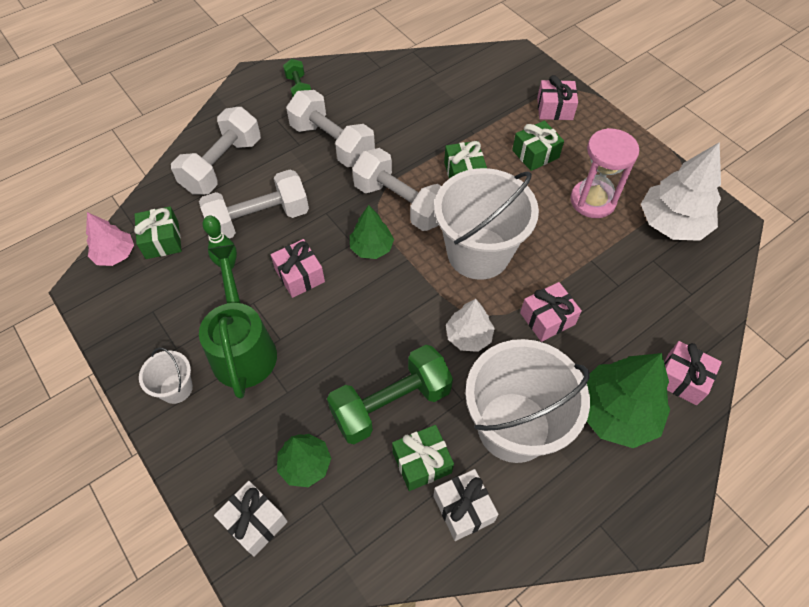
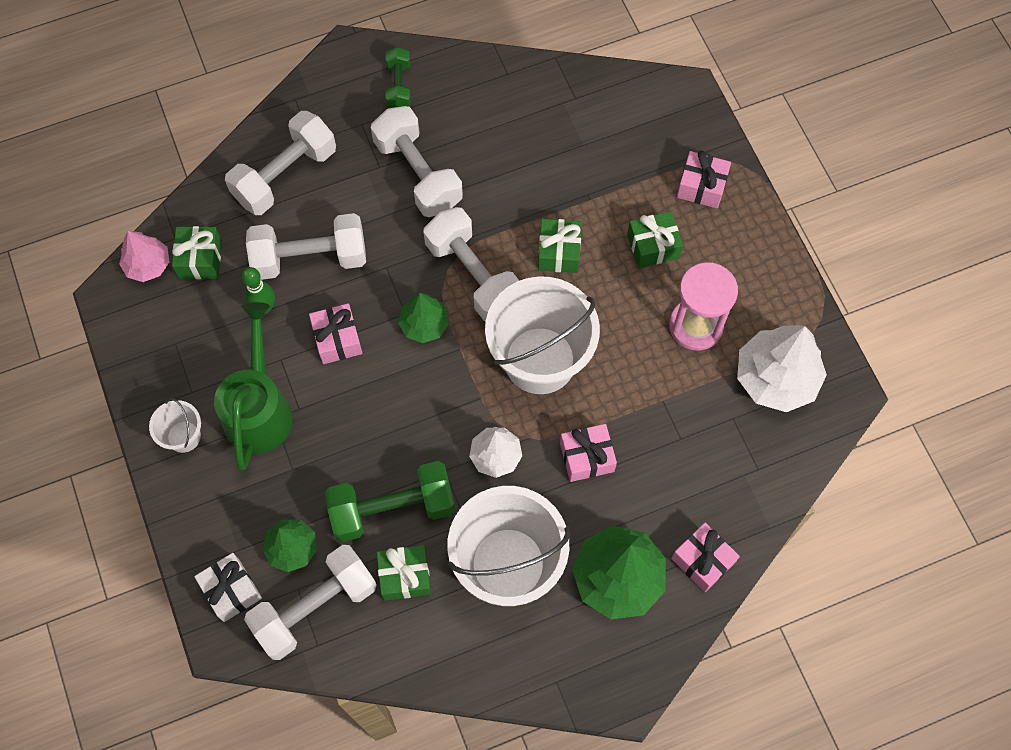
camera: 15 degrees right, 10 degrees up
white gift [433,469,498,541] -> none
none -> white dumbbell [244,545,377,660]

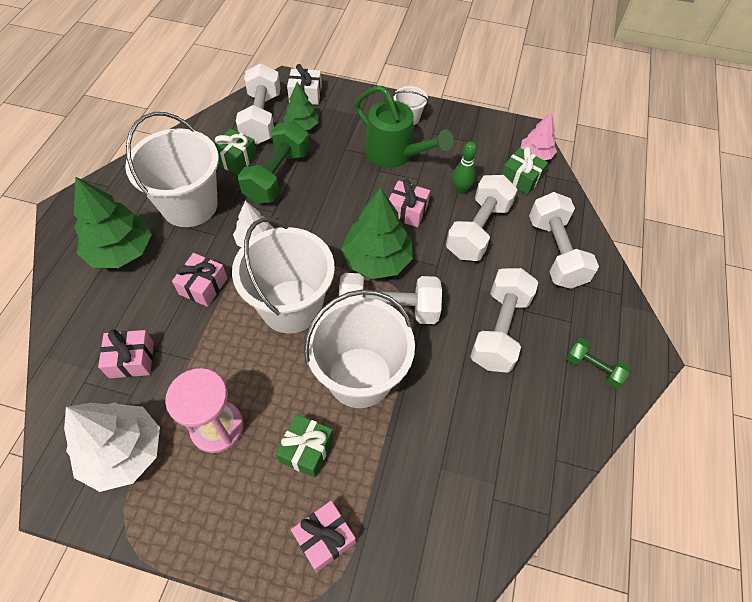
camera: 125 degrees right, 10 degrees down
white dumbbell [371,106,463,217] -> white dumbbell turned 75 degrees counterclockwise [470,268,538,373]
green tree [398,293,449,343] -> green tree [341,188,413,279], size x1.71
green gift [538,219,582,273] -> white bucket [304,289,415,408]
pink gift [671,523,740,592] -> pink gift moved to [98,330,154,378]

